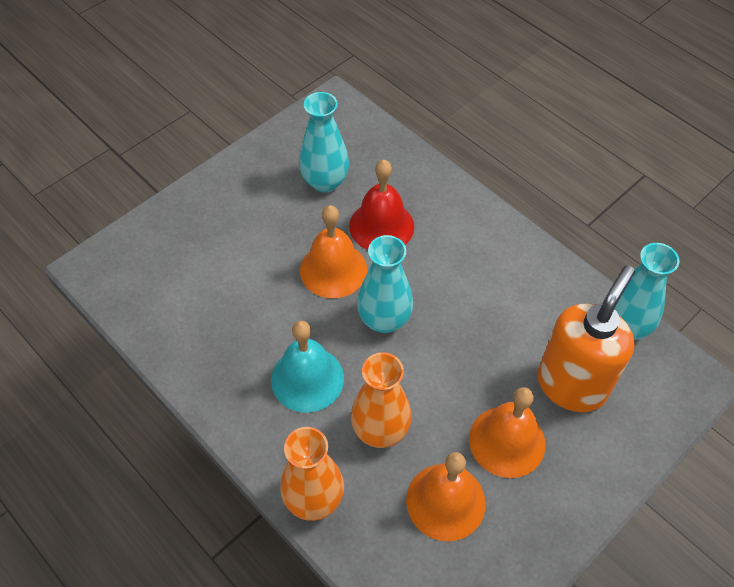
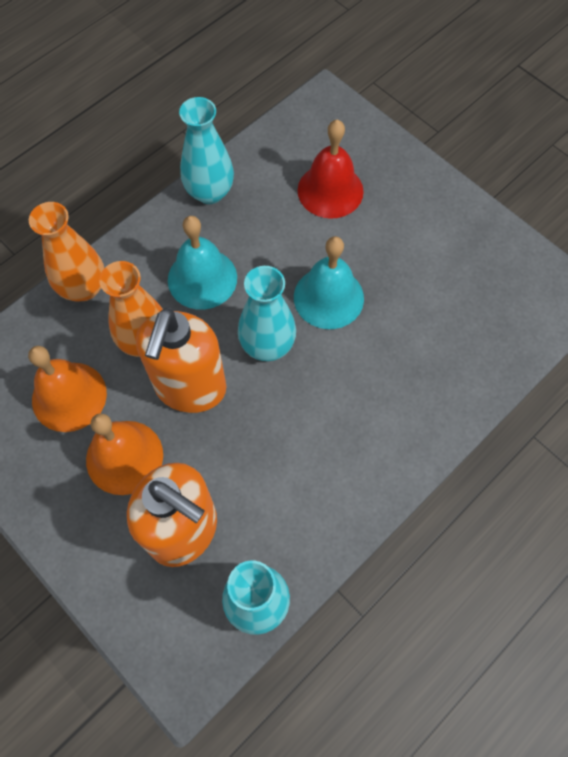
camera: 90 degrees right, 10 degrees up
turquoise vase [299,92,349,193] -> turquoise vase moved to [179,97,234,204]
orange bell [300,205,367,298] -> turquoise bell [294,236,364,329]
red bell [349,160,414,250] -> red bell moved to [298,120,364,219]
none -> orange soap dispenser [136,308,226,413]

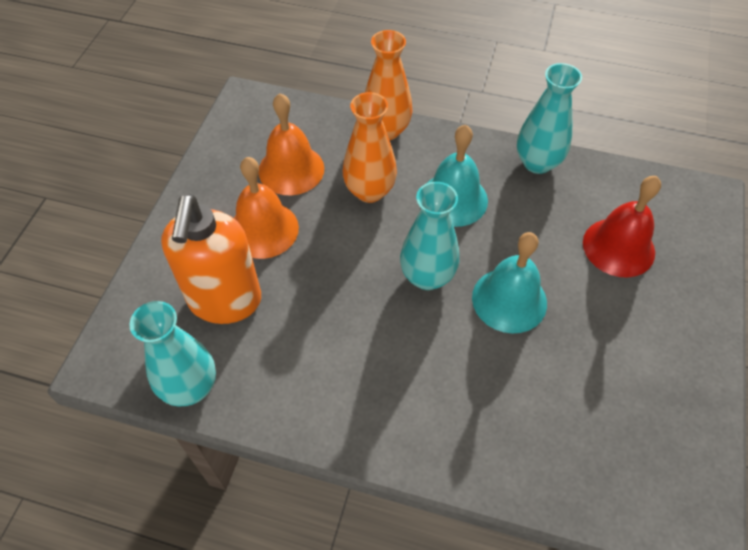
camera: 60 degrees right, 10 degrees down
orange soap dispenser [136,308,226,413] -> none

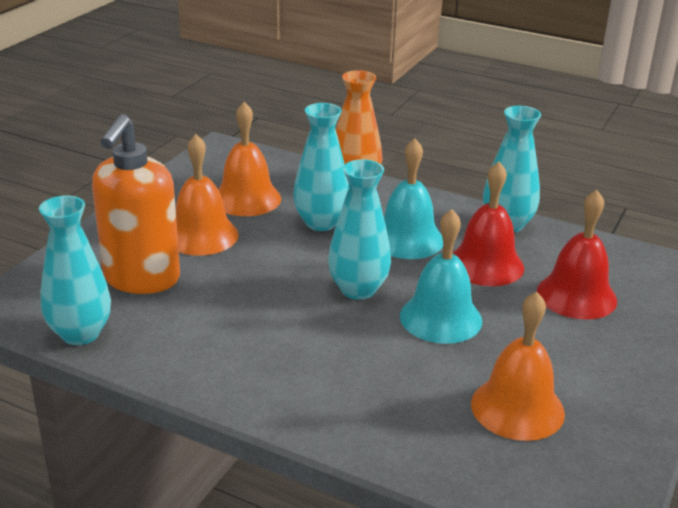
camera: 10 degrees right, 25 degrees down
orange vase [343,92,397,203] -> turquoise vase [293,103,349,231]
none -> red bell [452,162,524,286]
none -> orange bell [471,291,565,441]

